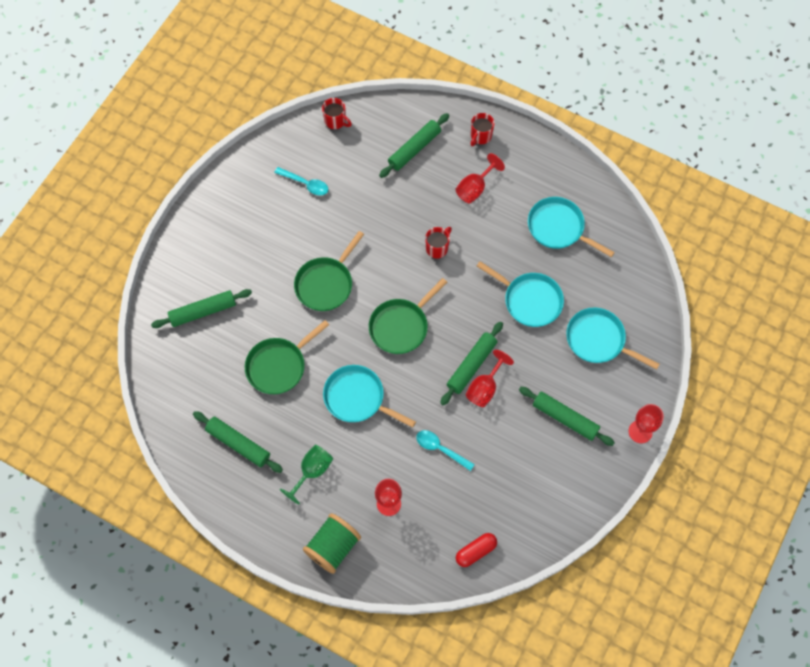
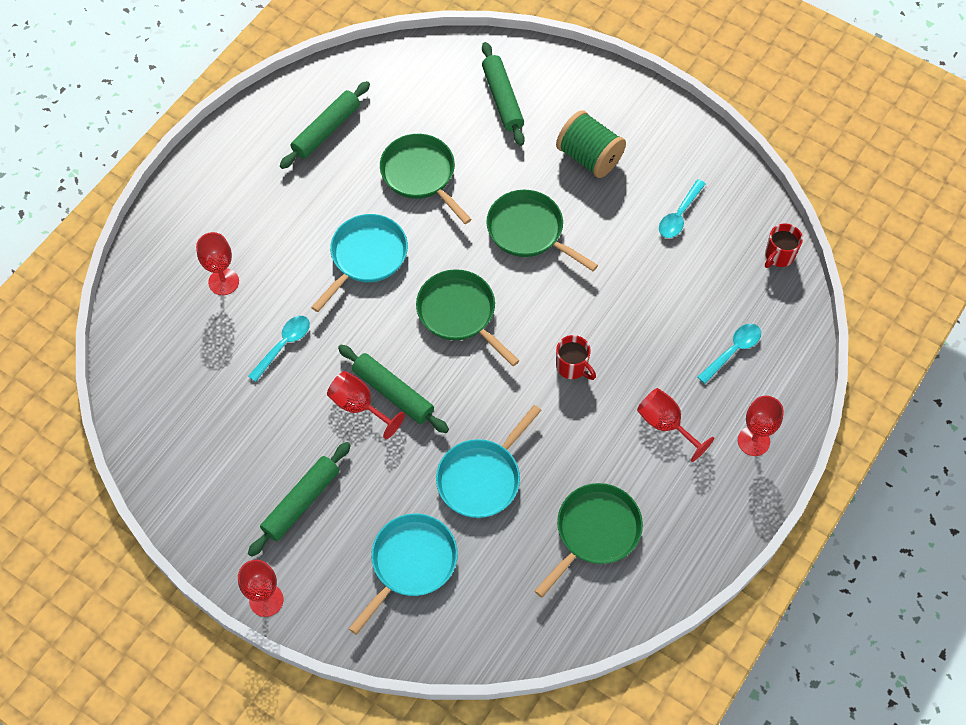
camera: 95 degrees right, 5 degrees down
green goblet [280,445,333,504] -> none
green spool [303,513,361,574] -> green spool moved to [556,110,626,178]
green rolling pin [379,113,449,178] -> turquoise spoon [697,324,761,384]
red capsule [456,533,497,567] -> none
red mug [471,113,495,146] -> red goblet [738,396,784,456]
turquoise pan [528,197,615,257] -> green pan [534,483,643,598]

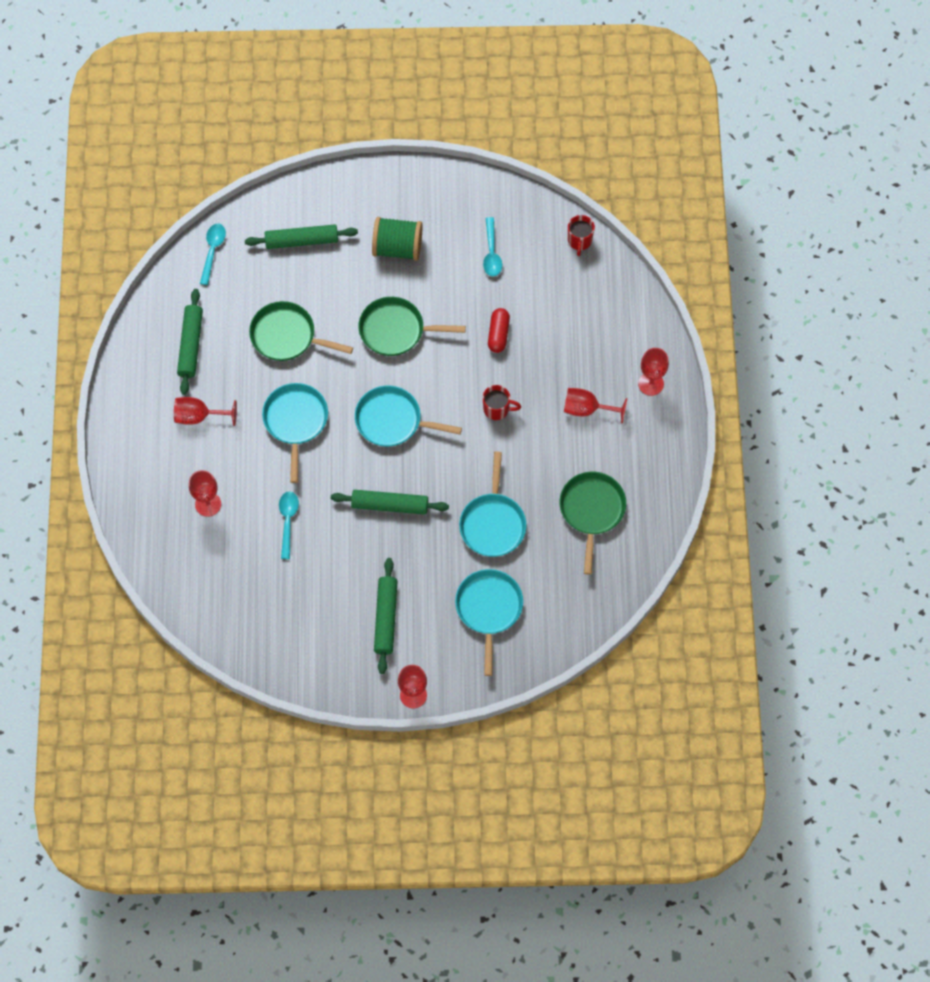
camera: 35 degrees left, 5 degrees up
red goblet [327,371,405,439] -> red goblet moved to [174,397,237,426]
green pan [416,269,520,366] -> turquoise pan [355,386,462,447]
green rolling pin [482,42,525,146] -> green rolling pin turned 45 degrees counterclockwise [245,224,358,249]
turquoise spoon [697,324,761,384] -> turquoise spoon moved to [200,224,226,285]
none -> red capsule [488,308,510,353]

